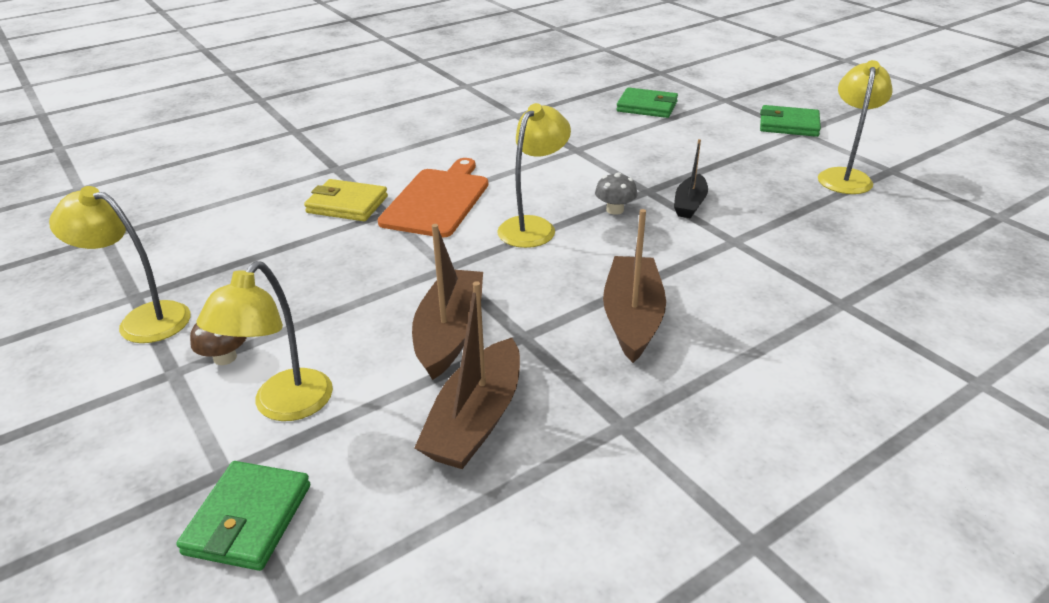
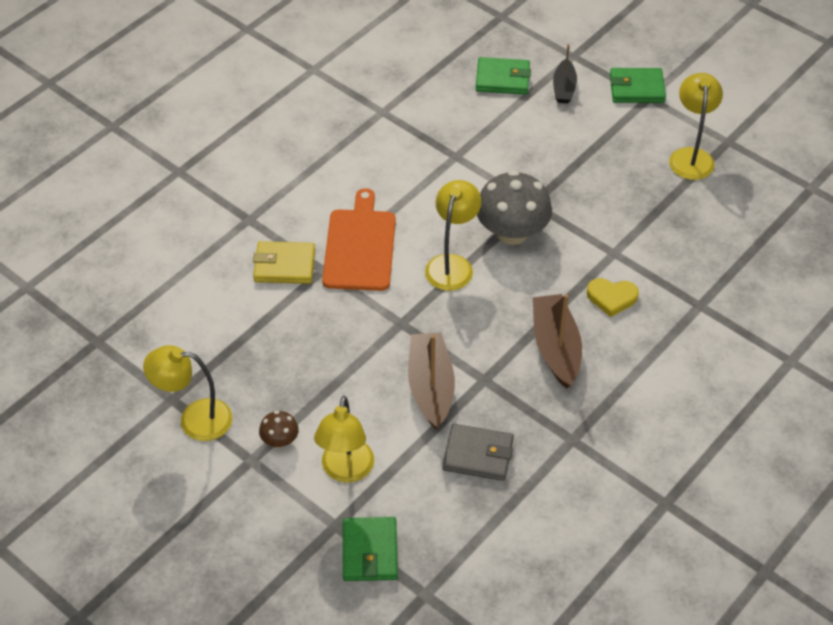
camera: 15 degrees left, 15 degrees up
brown boat [414,281,520,469] -> grey wallet [443,424,514,481]
grey mushroom [595,172,637,215] -> grey mushroom [477,170,552,245], size x2.13
black boat [674,139,708,218] -> black boat moved to [553,44,577,103]
none -> yellow heart [587,278,639,317]

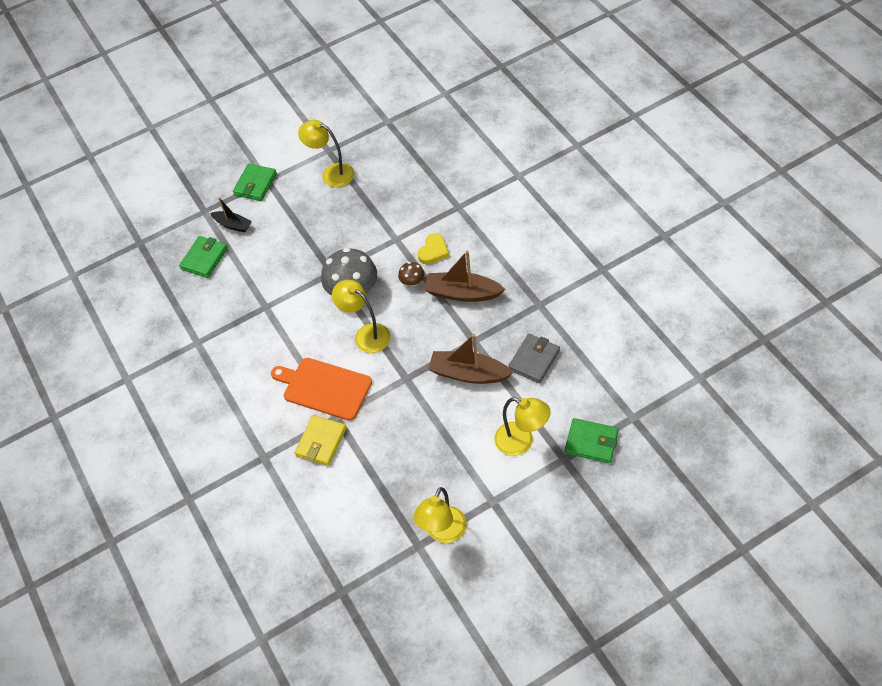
camera: 65 degrees left, 5 degrees up
brown mushroom [259,411,299,448] -> brown mushroom moved to [398,262,424,287]

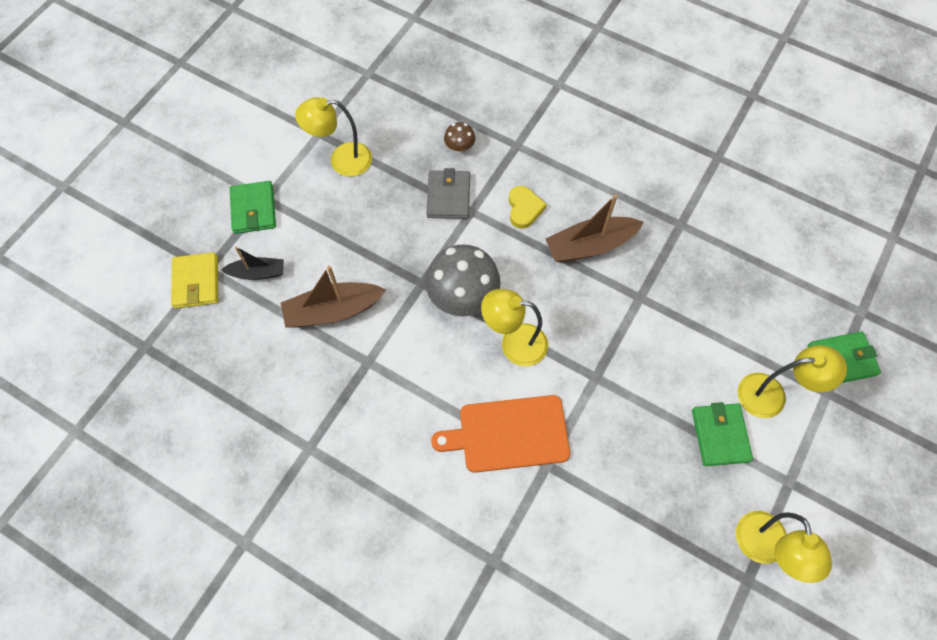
camera: 35 degrees left, 10 degrees up
green wallet [179,236,228,278] -> green wallet moved to [692,402,753,466]
yellow wallet [295,415,346,466] -> yellow wallet moved to [171,252,218,309]
brown mushroom [398,262,424,287] -> brown mushroom moved to [444,122,475,152]
brown boat [428,334,513,384] -> brown boat moved to [281,266,386,328]
grey wallet [508,334,560,383] -> grey wallet moved to [426,168,470,219]

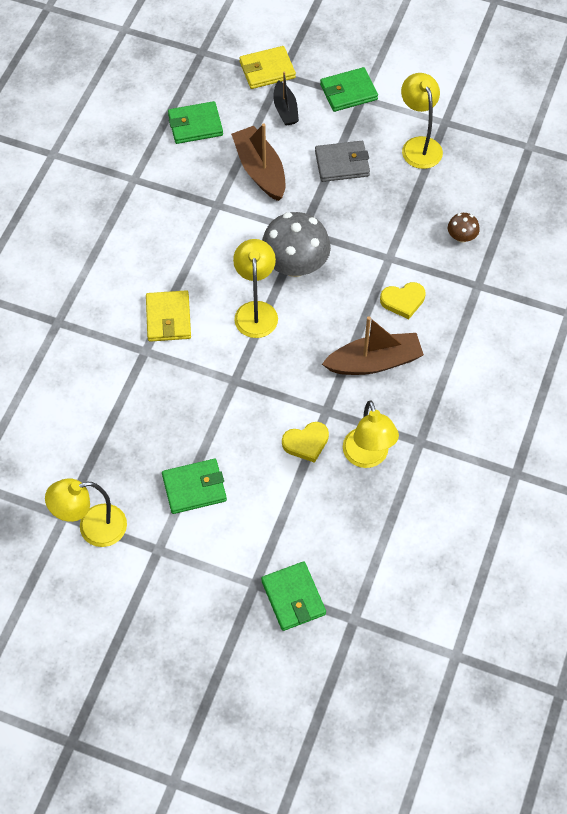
camera: 80 degrees right, 5 degrees down
grey wallet [426,168,470,219] -> grey wallet moved to [315,141,370,182]
orange cutting board [431,395,570,473] -> yellow wallet [146,290,191,342]
brown boat [546,194,644,263] -> brown boat turned 105 degrees clockwise [322,316,424,375]
yellow lamp [738,345,847,418] -> yellow lamp moved to [343,400,399,468]
none -> green wallet [168,101,223,144]
none -> yellow heart [282,422,329,463]

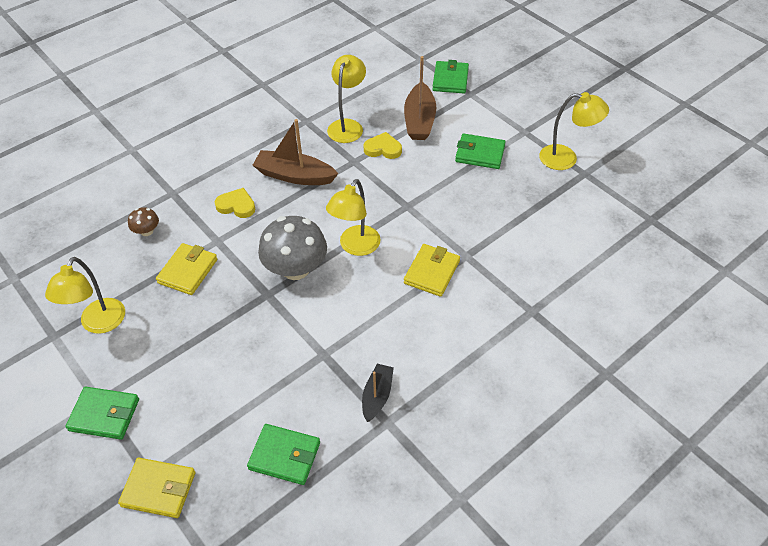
camera: 150 degrees left, 10 degrees down
brown boat [231,124,285,201] -> brown boat moved to [404,56,436,140]
black boat [273,71,299,126] -> black boat moved to [362,364,394,422]
grey wallet [315,141,370,182] -> none
none -> yellow wallet [156,243,217,295]

